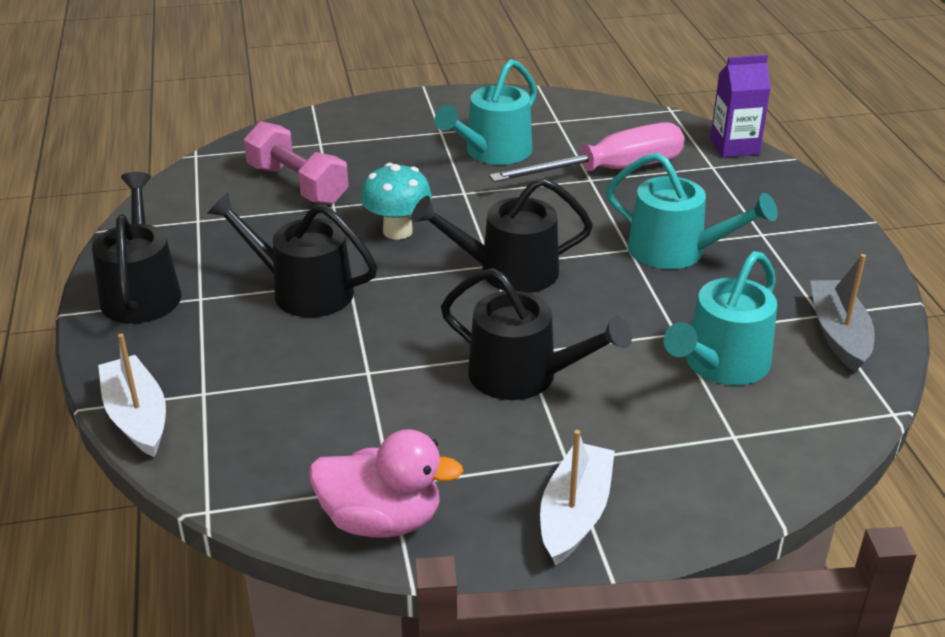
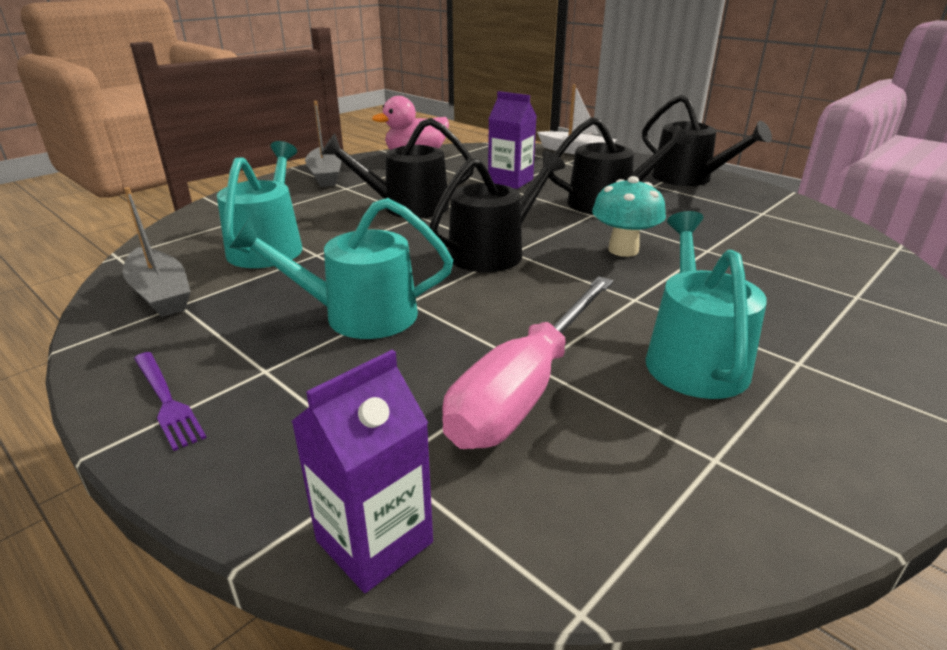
camera: 145 degrees right, 5 degrees down
pink dumbbell [244,121,349,205] -> none
white boat [540,430,615,566] -> grey boat [305,101,341,187]
none -> purple fork [134,352,207,451]
none -> purple carton [488,91,537,189]

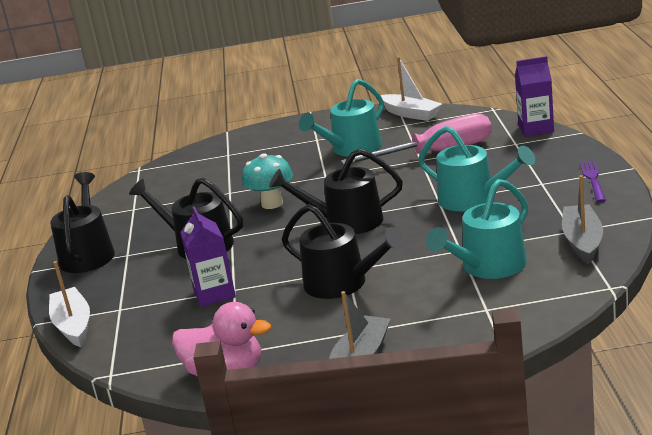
camera: 135 degrees left, 5 degrees down
none -> white boat [380,57,442,121]

